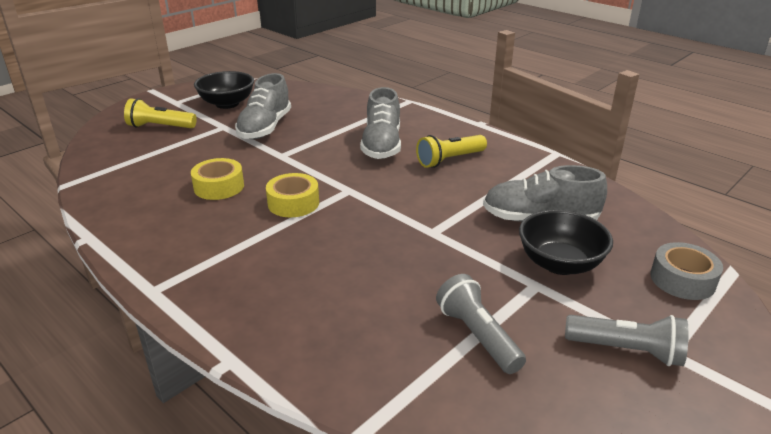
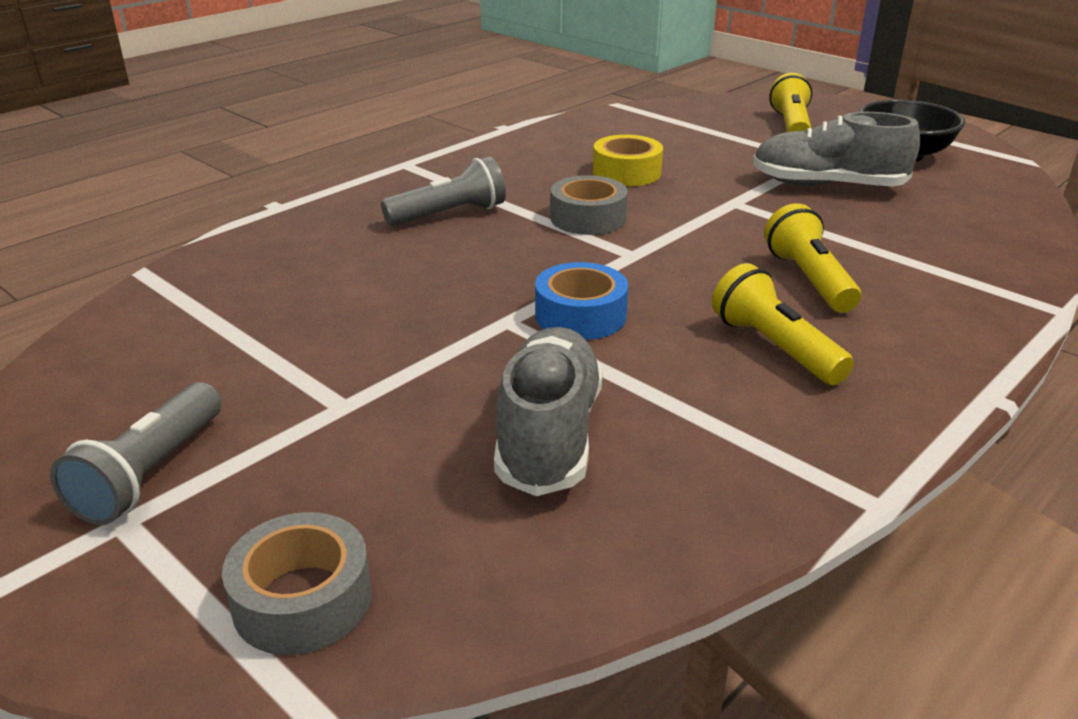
camera: 90 degrees right, 0 degrees up
yellow tape [266,173,319,217] -> grey tape [551,175,628,235]
grey shoe [360,87,401,159] -> yellow flashlight [764,203,861,313]
grey flashlight [436,274,526,374] -> grey flashlight moved to [381,156,506,226]
black bowl [519,210,613,275] -> none
none -> blue tape [535,262,628,340]

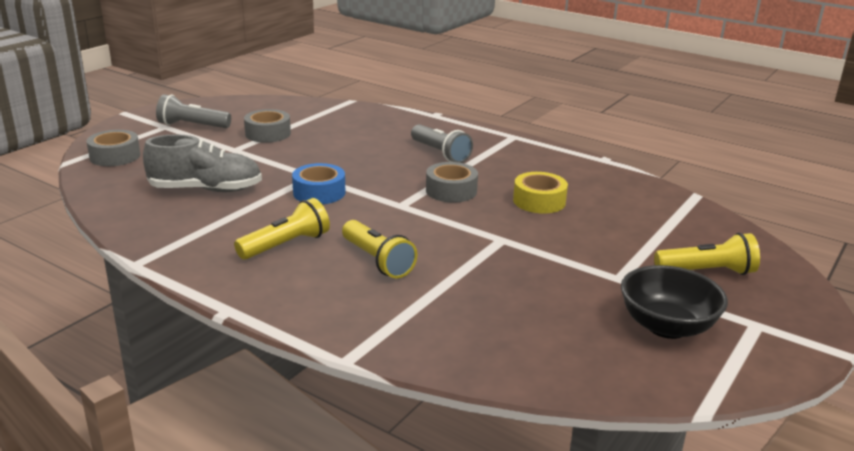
camera: 80 degrees right, 5 degrees down
grey shoe [753,112,920,186] -> none
yellow flashlight [764,203,861,313] -> yellow flashlight turned 75 degrees clockwise [342,220,417,278]
none -> grey tape [244,109,291,143]

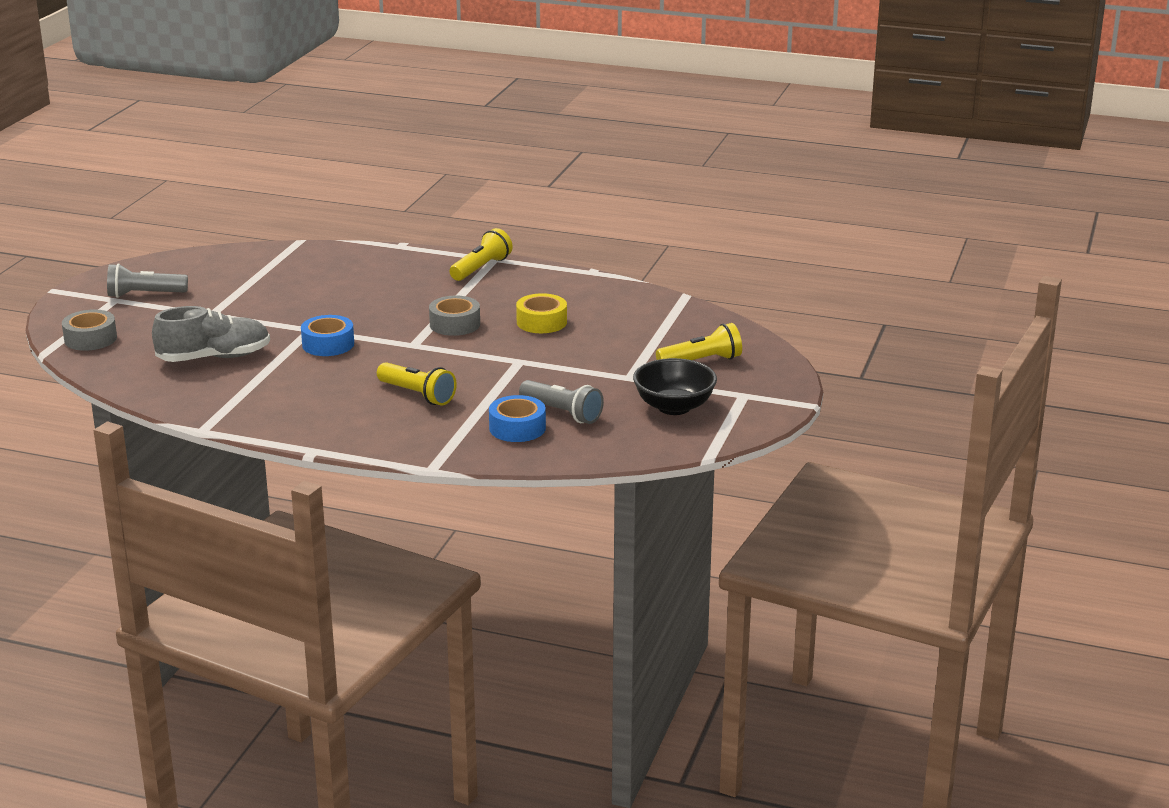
camera: 15 degrees left, 0 degrees up
yellow flashlight [234,198,330,259] -> yellow flashlight moved to [450,228,513,281]
grey tape [244,109,291,143] -> none
grey flashlight [411,124,473,163] -> grey flashlight moved to [519,380,604,424]
none -> blue tape [489,395,546,442]

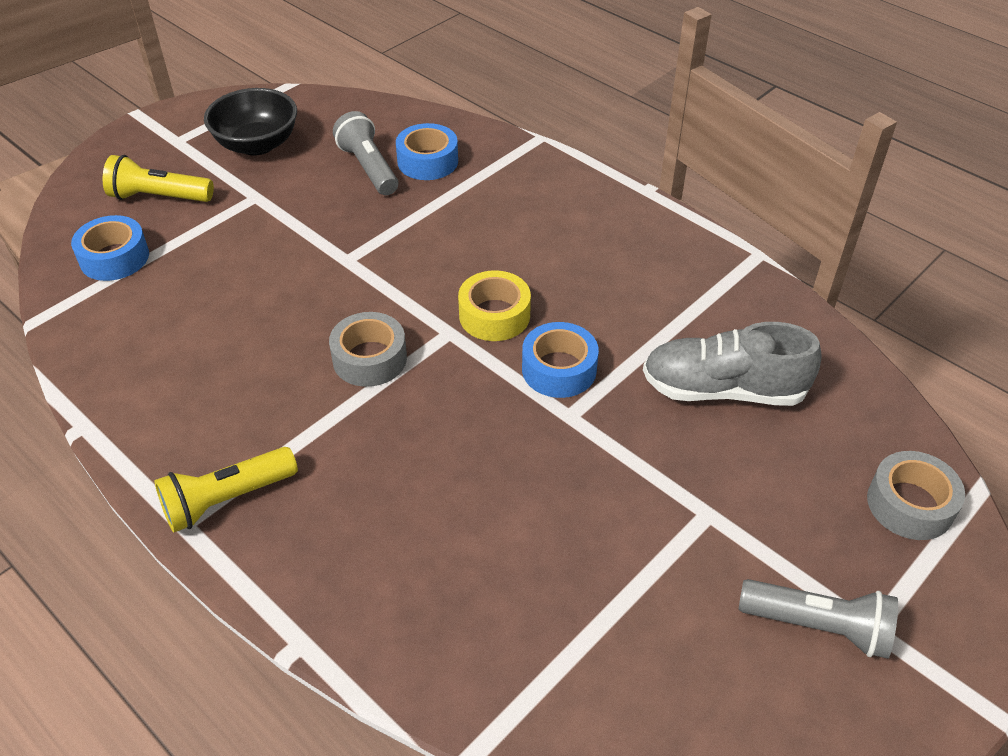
camera: 155 degrees left, 20 degrees up
yellow flashlight [377,362,457,406] -> none
yellow tape [516,293,567,333] -> yellow tape moved to [458,271,531,341]
none -> blue tape [71,215,149,281]

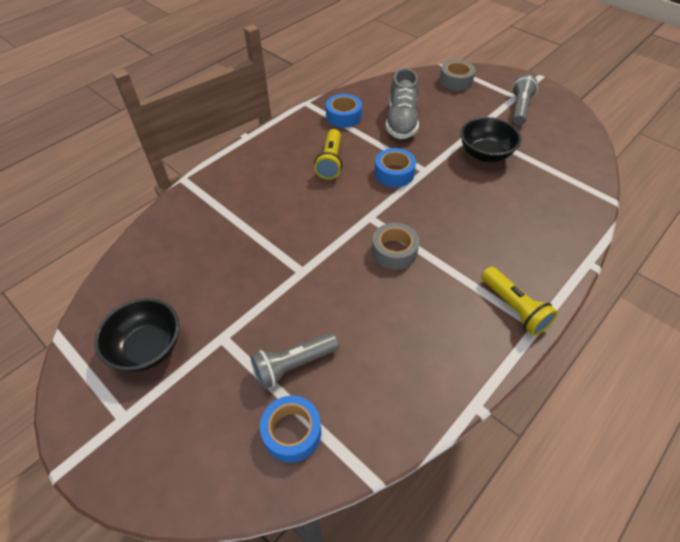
camera: 90 degrees left, 5 degrees up
yellow flashlight [103,155,214,202] -> yellow flashlight moved to [314,129,342,180]
grey flashlight [333,111,398,195] -> grey flashlight moved to [251,332,339,390]
blue tape [396,123,458,180] -> blue tape moved to [326,94,362,128]
yellow tape [458,271,531,341] -> none
none -> black bowl [460,117,522,162]

